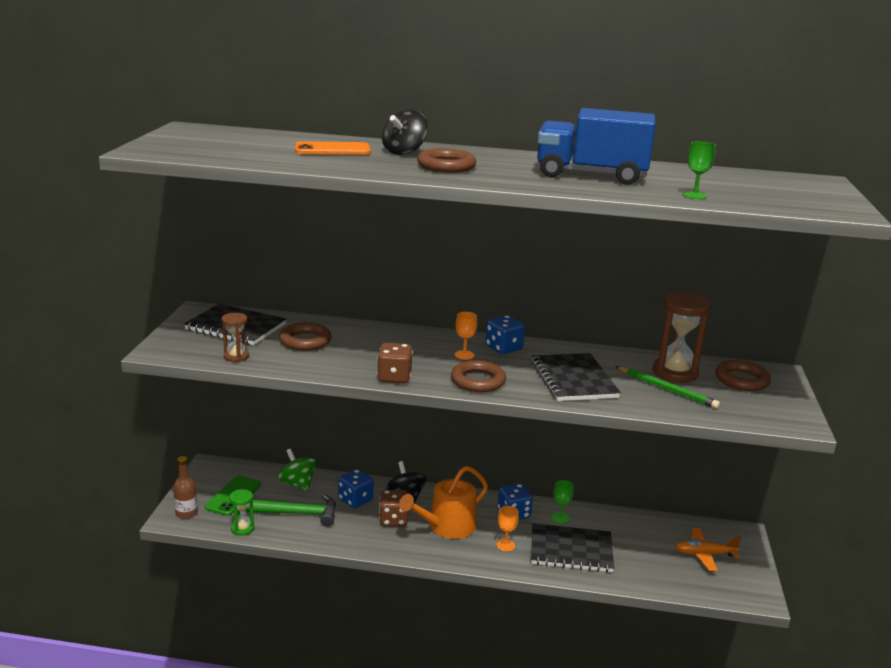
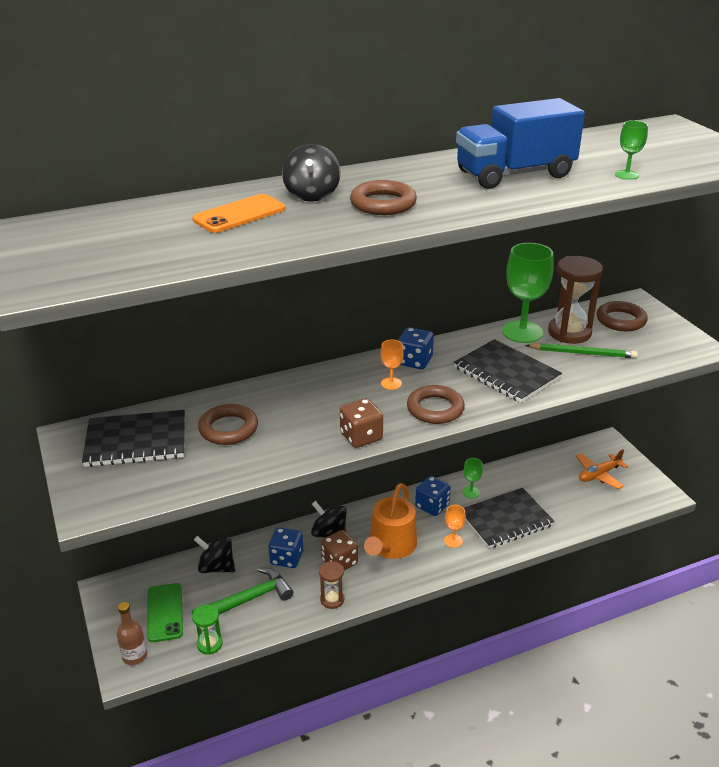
camera: 30 degrees left, 10 degrees up
brown hourglass [222,313,249,362] -> brown hourglass moved to [319,561,344,609]
green spinning top [278,448,317,492] -> black spinning top [194,536,235,573]
none -> green goblet [502,243,554,343]

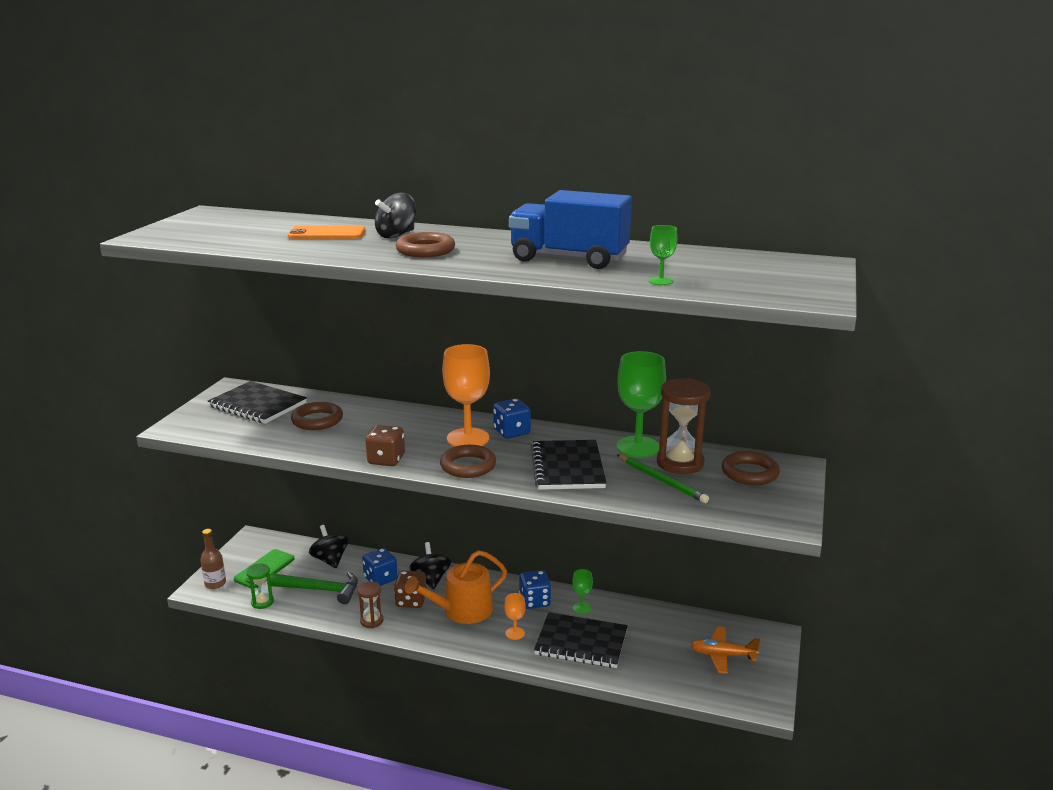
camera: 40 degrees right, 10 degrees down
orange goblet [380,339,404,390] -> orange goblet [442,344,490,447], size x2.12

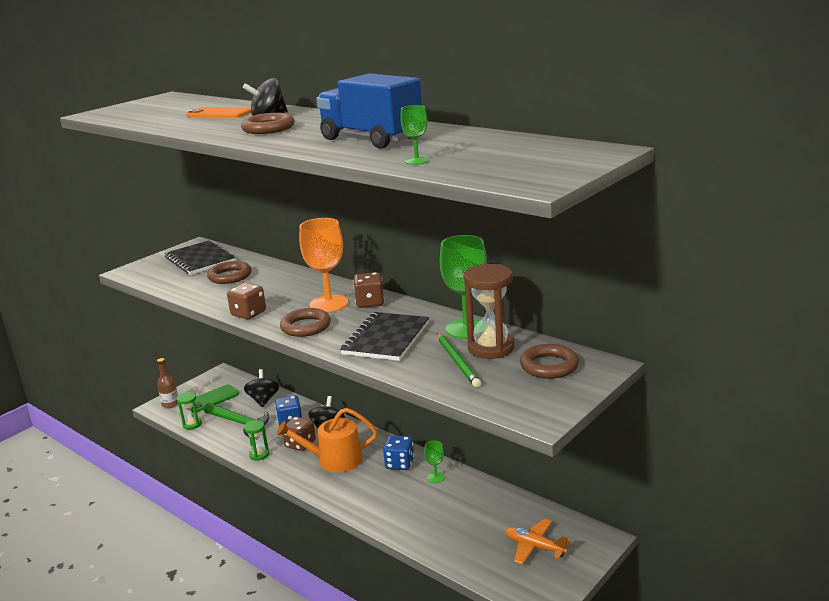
camera: 25 degrees right, 0 degrees up
brown hourglass [358,581,383,628] -> green hourglass [244,420,269,461]
blue dice [493,399,531,439] -> brown dice [353,272,384,308]
orange goblet [504,593,526,640] -> none
black notebook [534,612,628,668] -> none

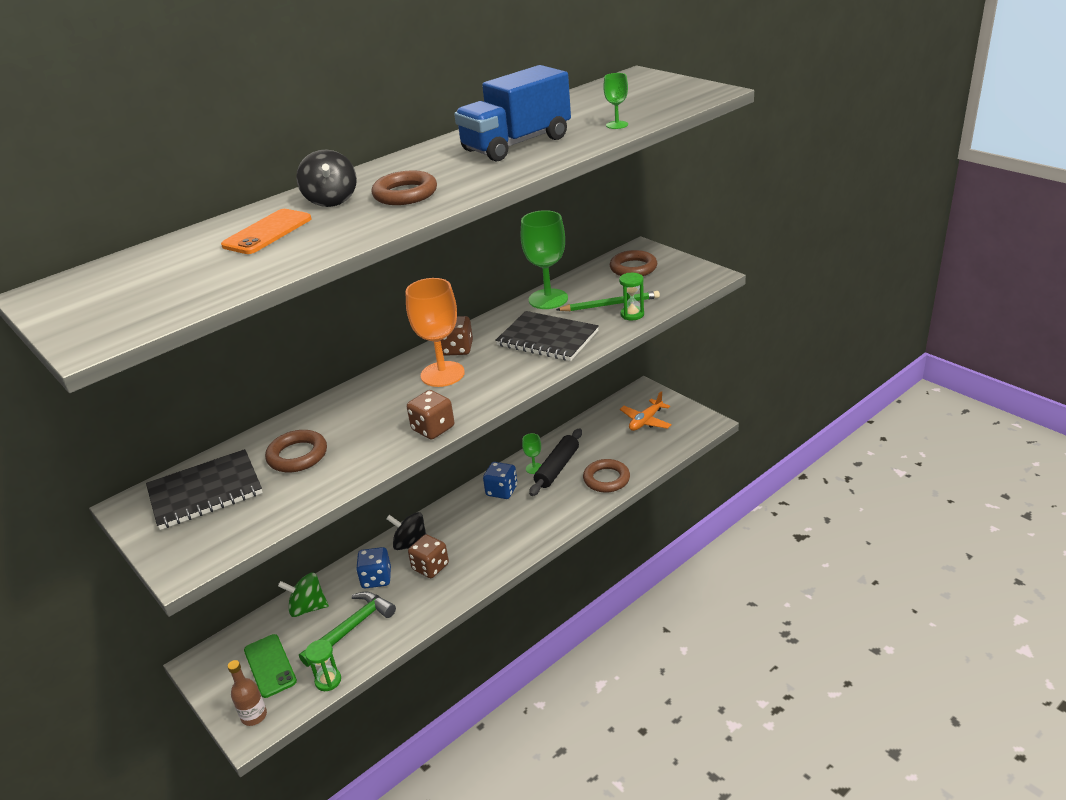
camera: 80 degrees left, 10 degrees up
black spinning top [244,369,279,407] -> green spinning top [278,572,329,617]
green hourglass [244,420,269,461] -> green hourglass moved to [619,273,644,320]
orange watering can [276,408,377,473] -> none
brown ring [280,308,331,337] -> brown ring moved to [583,459,630,493]
brown hourglass [464,264,515,359] -> none
none -> black rolling pin [529,428,582,496]

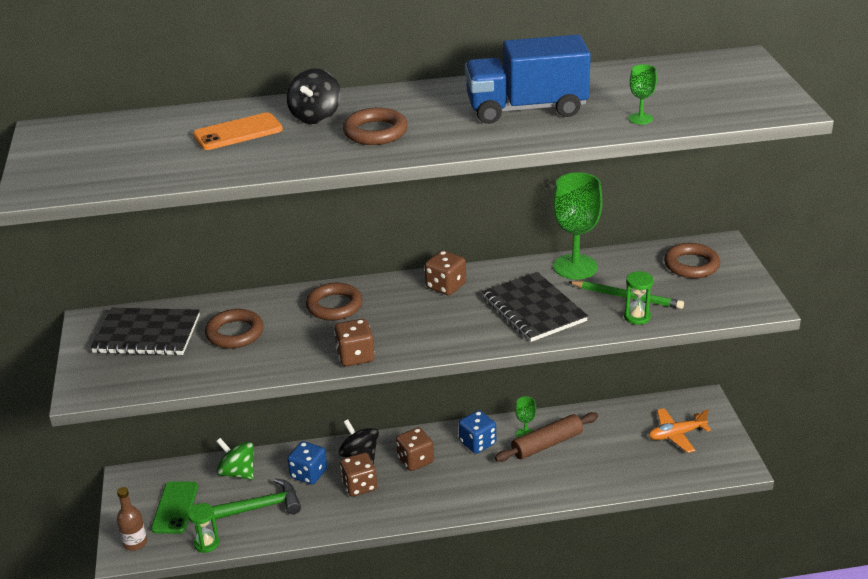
camera: 30 degrees right, 0 degrees up
orange goblet [405,278,465,387] -> none
black rolling pin [529,428,582,496] -> brown rolling pin [495,412,598,462]
brown ring [583,459,630,493] -> brown ring moved to [306,283,363,320]
none -> brown dice [396,427,434,471]

